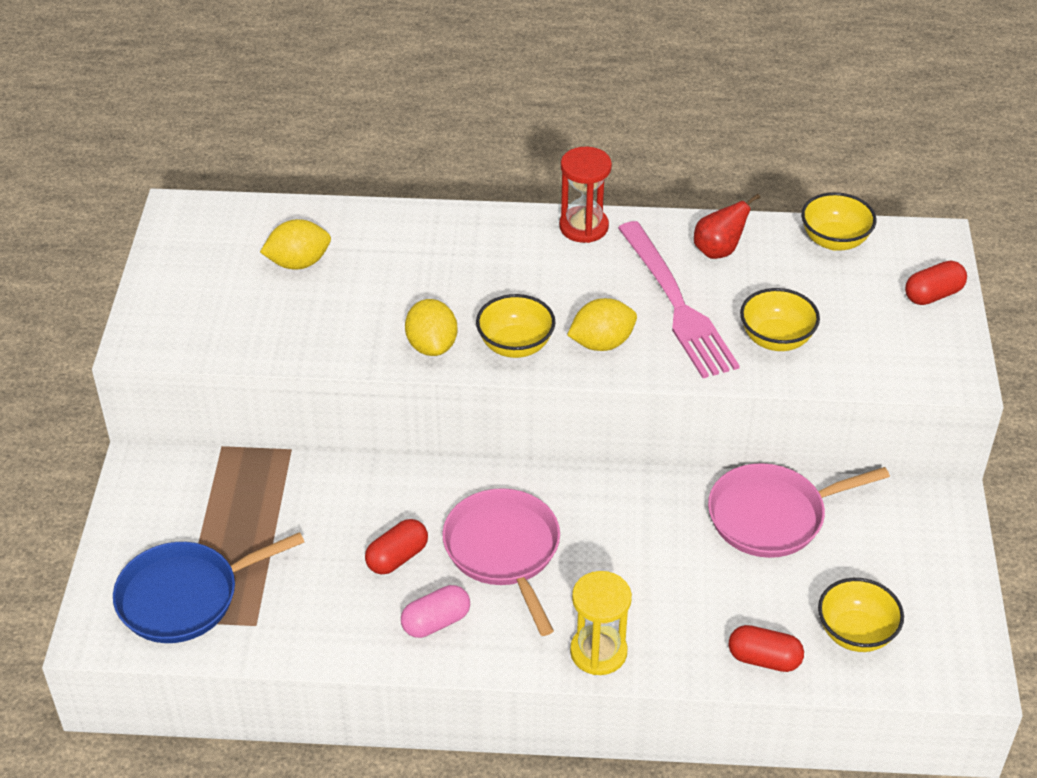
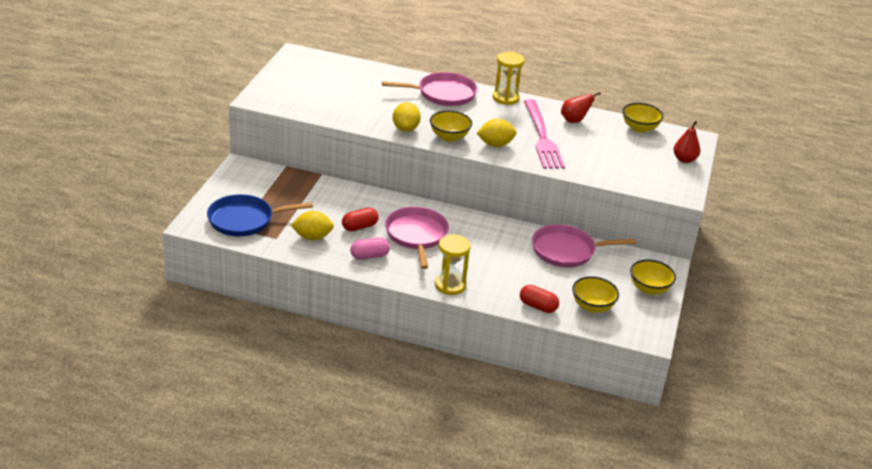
camera: 10 degrees right, 10 degrees down
yellow lemon [260,219,331,269] -> yellow lemon moved to [291,211,334,240]
red hourglass [559,147,612,243] -> yellow hourglass [493,52,525,105]
yellow bowl [740,288,820,351] -> yellow bowl moved to [630,259,676,295]
red capsule [905,260,967,305] -> red pear [673,121,700,163]
none -> pink pan [382,72,477,106]

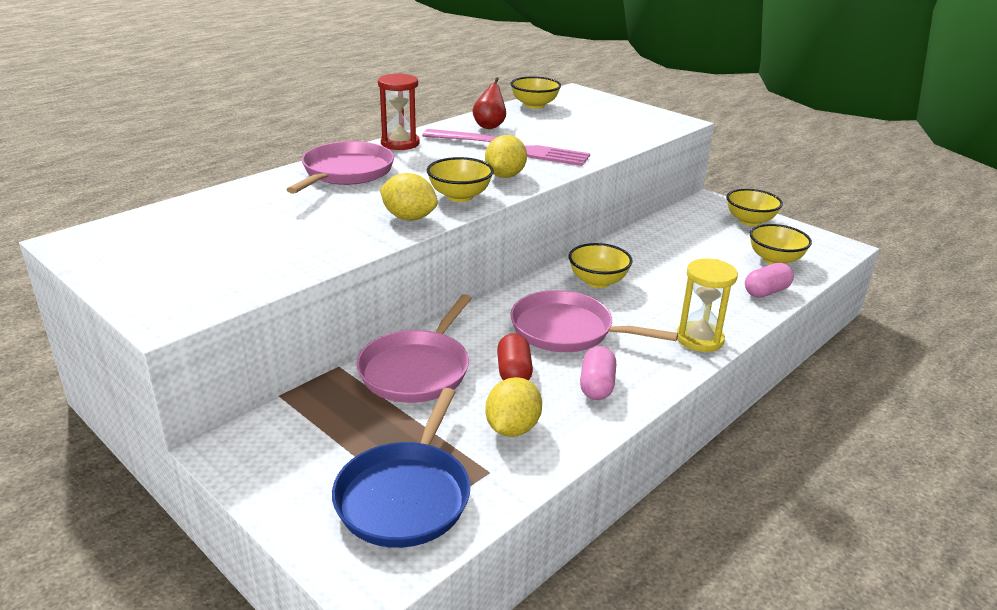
camera: 60 degrees left, 5 degrees down
yellow hourglass [493,52,525,105] -> red hourglass [378,73,420,150]
red capsule [520,285,559,313] -> pink capsule [745,263,794,298]
pink pan [532,224,637,268] -> pink pan moved to [357,294,472,403]
red pear [673,121,700,163] -> none
none -> yellow bowl [569,243,633,288]

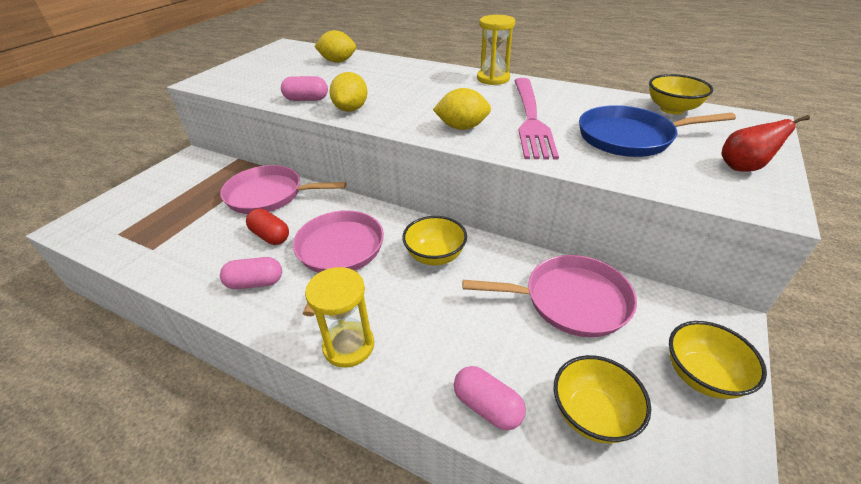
camera: 75 degrees right, 10 degrees up
pink pan [286,141,394,194] -> pink pan moved to [463,255,637,337]
blue pan [332,388,470,548] -> blue pan moved to [579,105,736,157]
red hourglass [378,73,420,150] -> yellow hourglass [477,15,515,85]
yellow bowl [427,157,494,202] -> none
red pear [473,77,506,129] -> red pear moved to [721,115,810,172]
yellow lemon [485,377,542,437] -> yellow lemon moved to [314,30,356,63]
red capsule [497,333,533,380] -> red capsule turned 60 degrees clockwise [246,209,289,245]
none -> pink capsule [281,76,328,101]

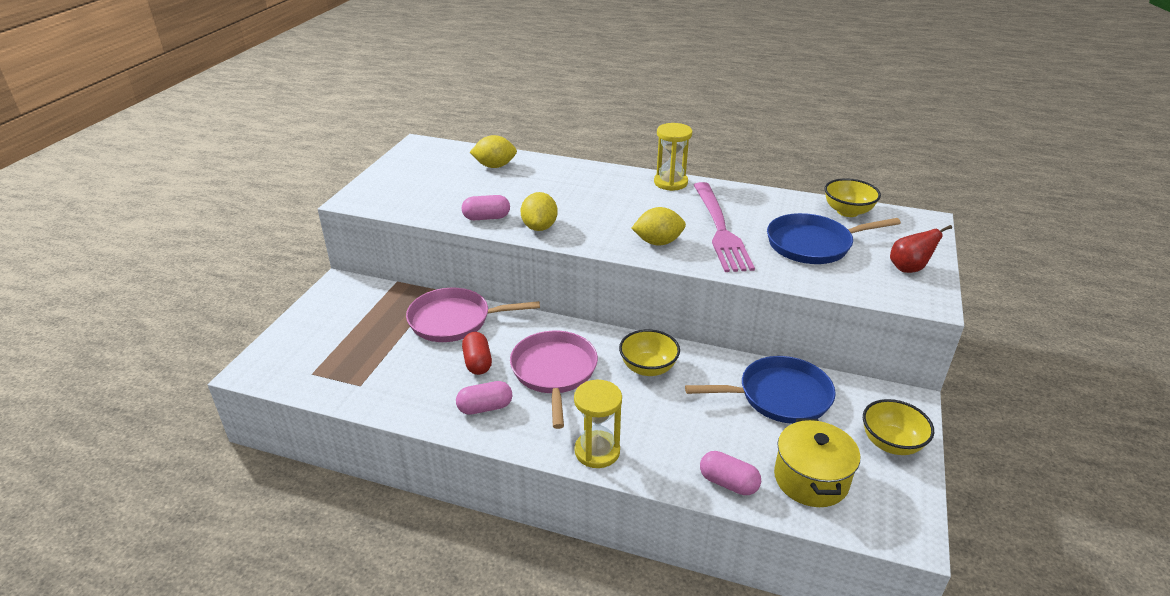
camera: 10 degrees left, 5 degrees down
red capsule [246,209,289,245] -> red capsule turned 45 degrees clockwise [462,332,492,375]
pink pan [463,255,637,337] -> blue pan [685,356,836,424]
yellow bowl [554,355,651,444] -> yellow pot [774,418,860,507]

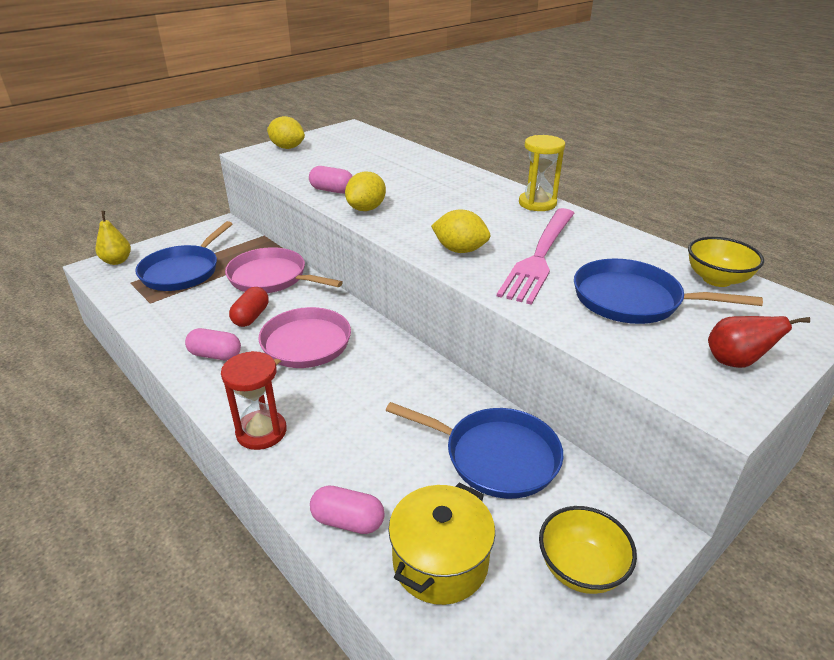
camera: 30 degrees right, 0 degrees up
yellow lemon [470,135,517,168] -> yellow lemon moved to [267,116,305,149]
yellow hourglass [574,380,622,468] -> red hourglass [221,351,287,450]
yellow bowl [619,329,680,376] -> none
pink capsule [700,451,761,495] -> pink capsule turned 45 degrees counterclockwise [310,485,385,534]
none -> yellow pear [96,211,131,265]
none -> blue pan [135,221,232,291]

